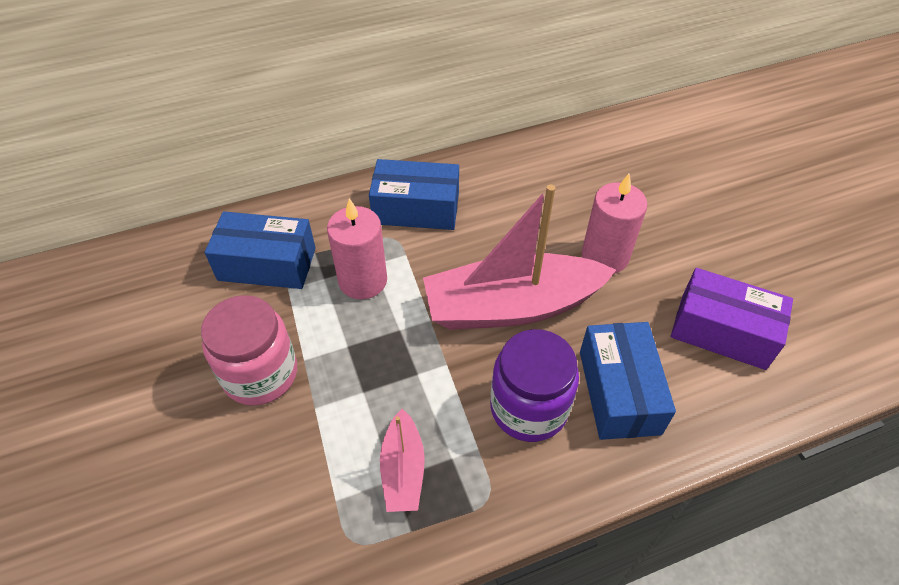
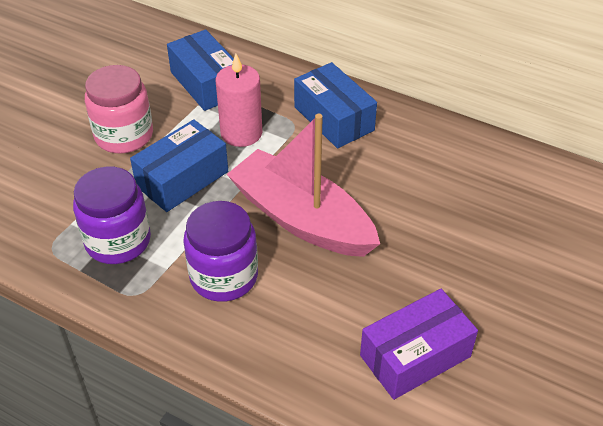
camera: 50 degrees right, 5 degrees down
pink boat [380,409,425,512] -> purple jar [73,167,151,264]
blue box [580,322,676,440] -> blue box moved to [130,119,228,212]
pink candle [582,174,648,274] -> none
purple box [671,268,793,370] -> purple box turned 75 degrees clockwise [360,289,478,400]

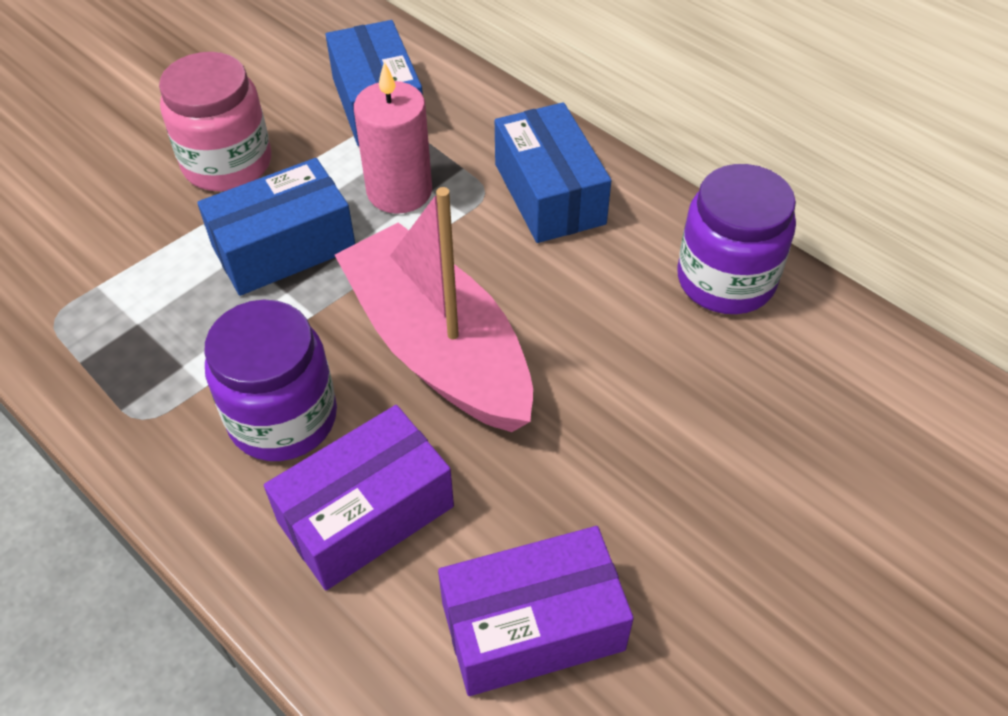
camera: 15 degrees right, 5 degrees up
purple jar [73,167,151,264] -> purple jar moved to [677,164,796,314]
none -> purple box [264,405,454,590]

